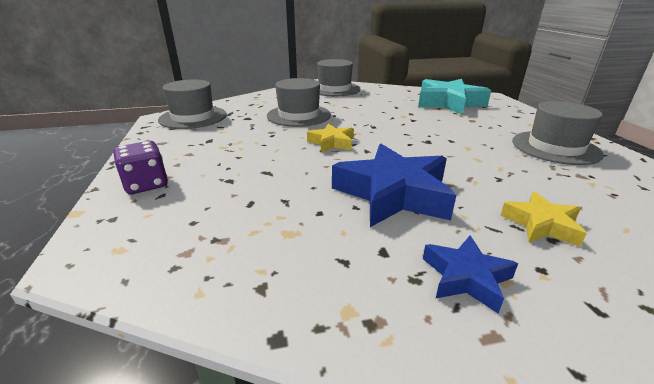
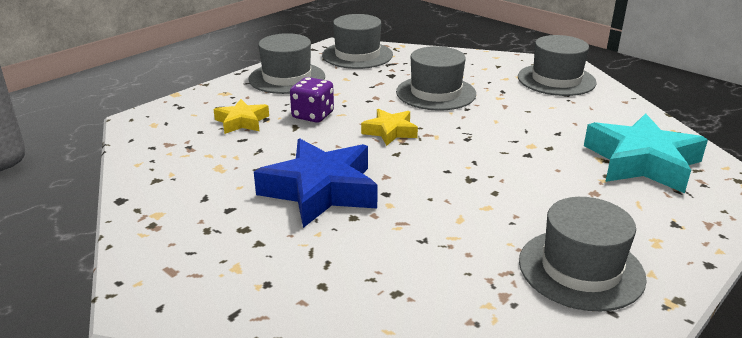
camera: 55 degrees right, 0 degrees up
purple dice [113,141,168,194] -> purple dice moved to [290,77,334,123]
blue star [423,235,518,314] -> none
yellow star [500,192,587,247] -> yellow star moved to [213,99,269,134]
none -> grey hat [249,33,325,94]

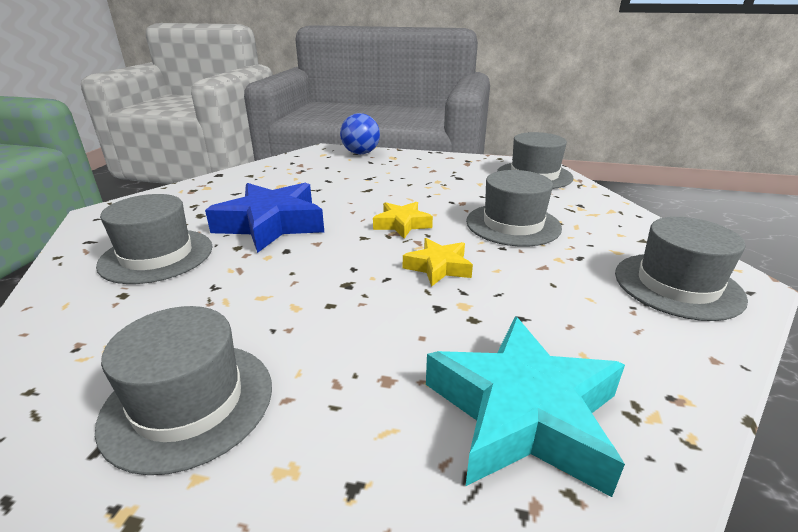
camera: 60 degrees right, 0 degrees up
yellow star [213,99,269,134] -> yellow star moved to [403,238,473,287]
grey hat [249,33,325,94] -> grey hat moved to [96,194,213,284]
purple dice [290,77,334,123] -> none
none -> blue ball [340,113,380,155]

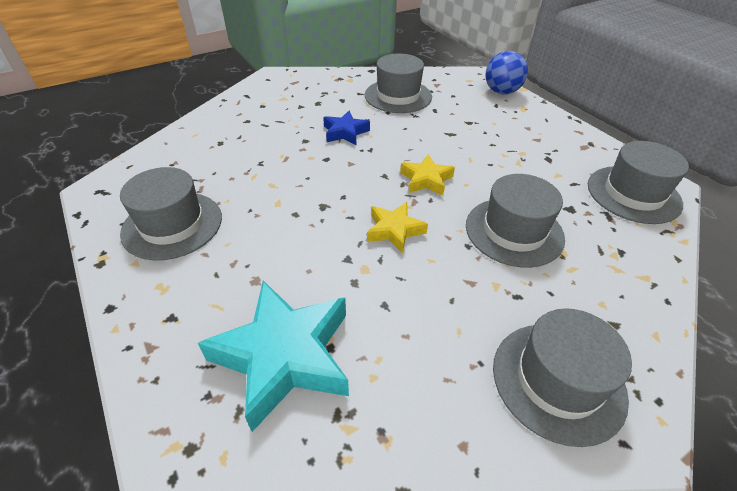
camera: 45 degrees right, 15 degrees up
grey hat [96,194,213,284] -> grey hat moved to [365,54,432,113]
blue star [205,183,324,253] -> blue star [323,111,370,145], size x0.53

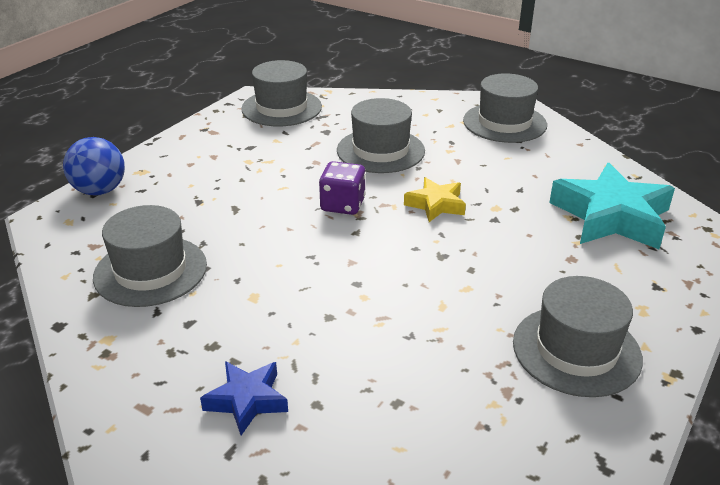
camera: 115 degrees left, 10 degrees down
blue star [323,111,370,145] -> blue star moved to [200,361,288,435]
yellow star [400,154,455,196] -> purple dice [319,161,366,215]

